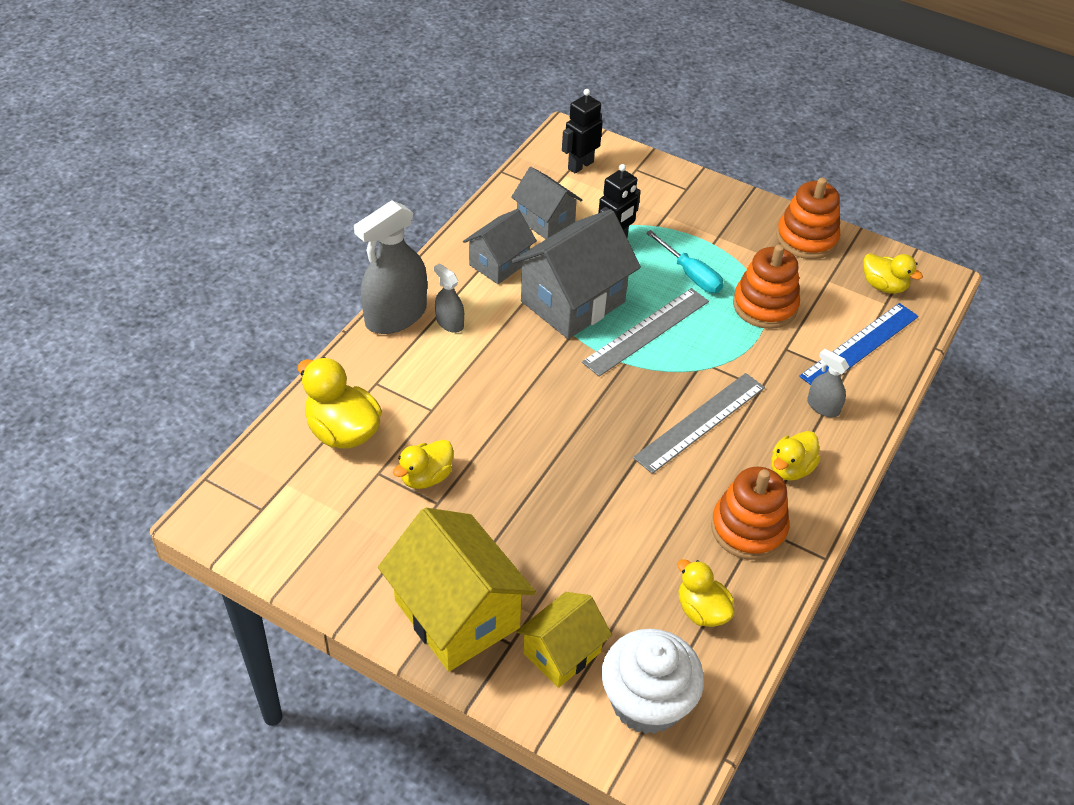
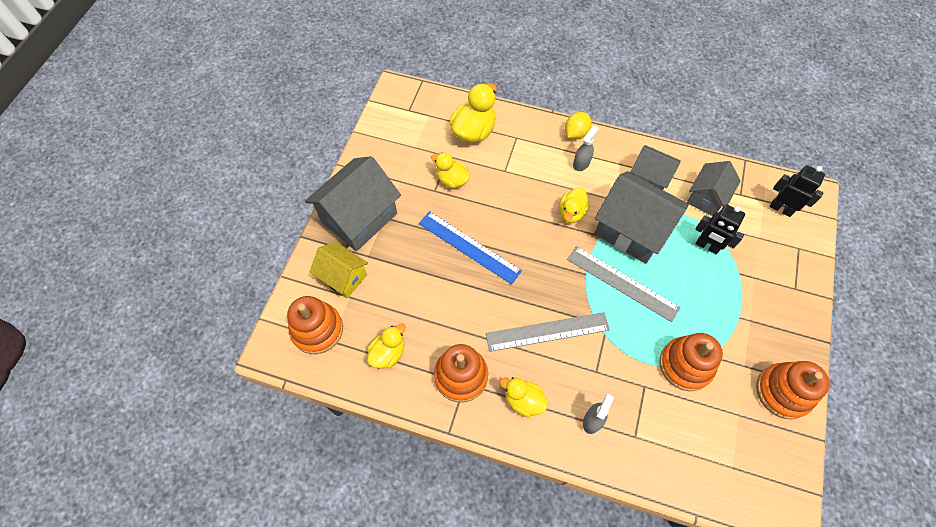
camera: 80 degrees right, 15 degrees up
grey spray bottle [354,200,427,334] -> yellow lemon [565,112,592,139]
yellow house [378,508,536,671] -> grey house [305,156,401,251]
white cupcake [601,629,704,734] -> orange stacking toy [287,296,343,354]
grey ruler [633,373,765,474] -> grey ruler turned 45 degrees counterclockwise [486,312,610,352]
turquoise screwdriver [646,230,724,293] -> none
blue ruler [799,303,919,385] -> blue ruler moved to [419,211,522,285]
yellow duck [863,253,923,294] -> yellow duck moved to [559,187,590,223]

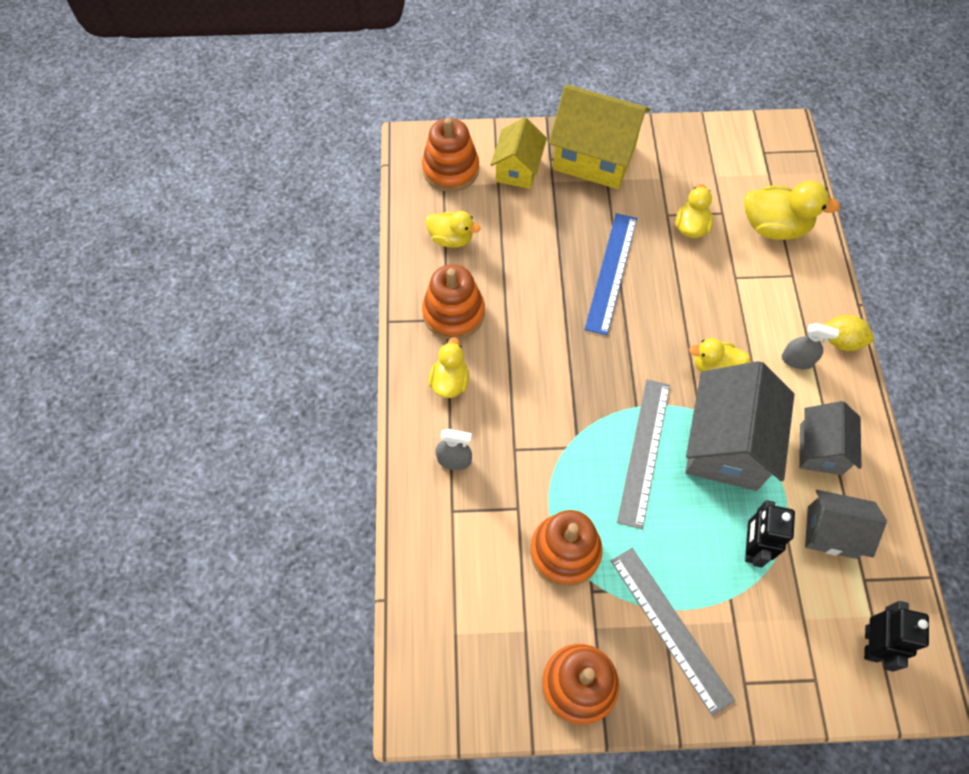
camera: 70 degrees right, 0 degrees up
grey house [305,156,401,251] -> yellow house [549,84,650,189]
grey ruler [486,312,610,352] -> grey ruler moved to [611,548,735,716]

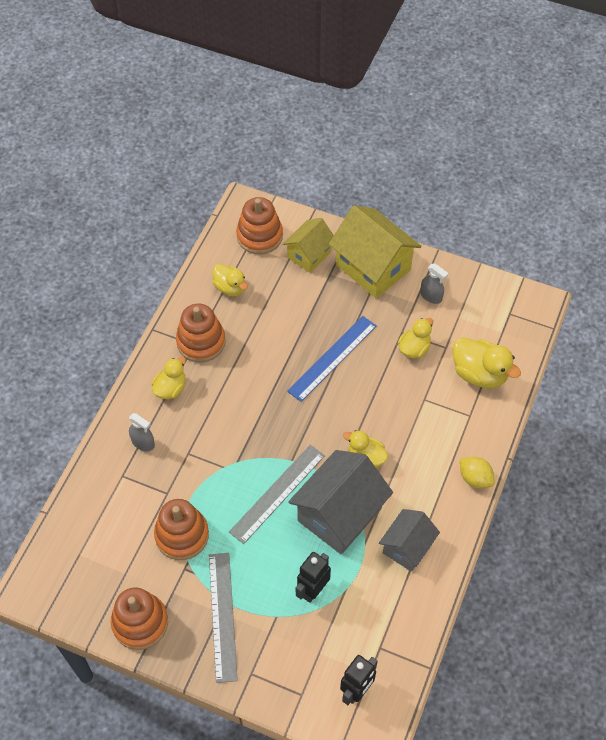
camera: 25 degrees right, 5 degrees down
grey spray bottle [782,323,839,369] -> grey spray bottle moved to [420,264,448,304]
grey house [805,490,887,559] -> none

